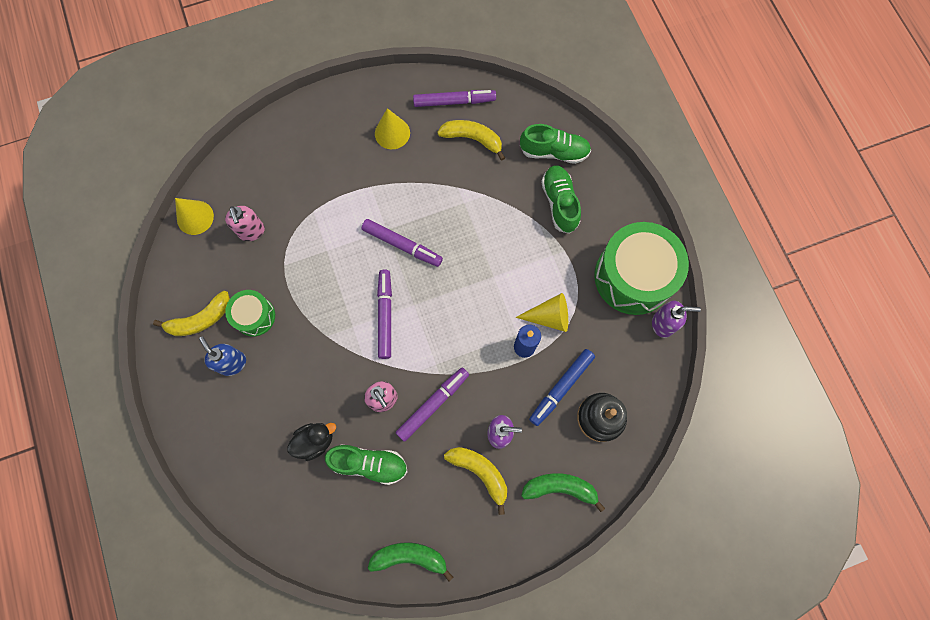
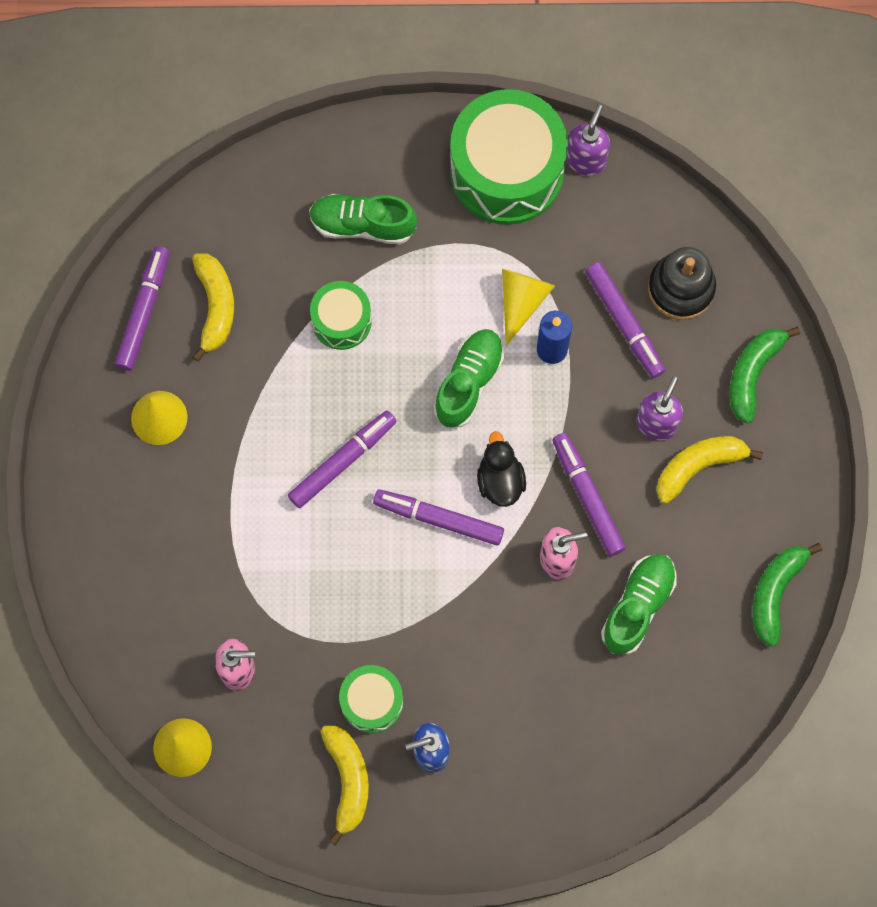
camera: 70 degrees left, 0 degrees up
black duck [287,423,336,461] -> black duck moved to [477,431,526,507]
yellow banana [437,120,505,161] -> yellow banana turned 135 degrees clockwise [192,253,234,362]
green shoe [520,124,591,164] -> green shoe moved to [434,329,504,428]
blue marker [529,349,595,426] -> purple marker [585,262,665,378]
none -> green drum [310,281,372,350]

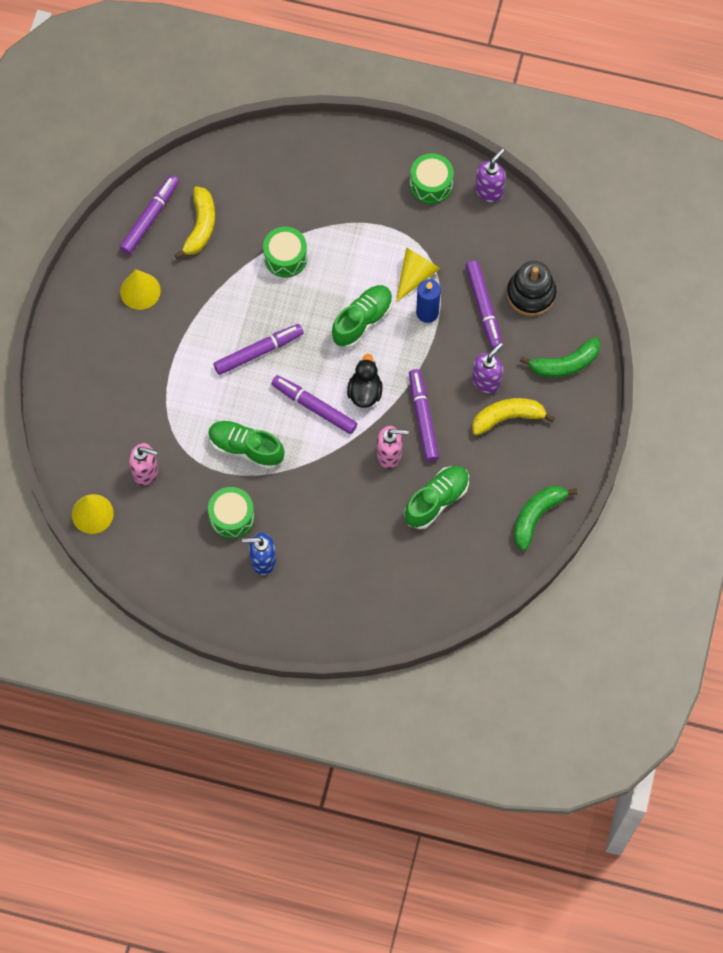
camera: 15 degrees right, 5 degrees down
green shoe [309,194,417,244] -> green shoe moved to [208,420,284,469]
yellow banana [320,726,369,846] -> none
green drum [450,89,568,225] -> green drum [410,153,454,204], size x0.51
green banana [729,327,800,424] -> green banana turned 150 degrees counterclockwise [520,337,600,377]

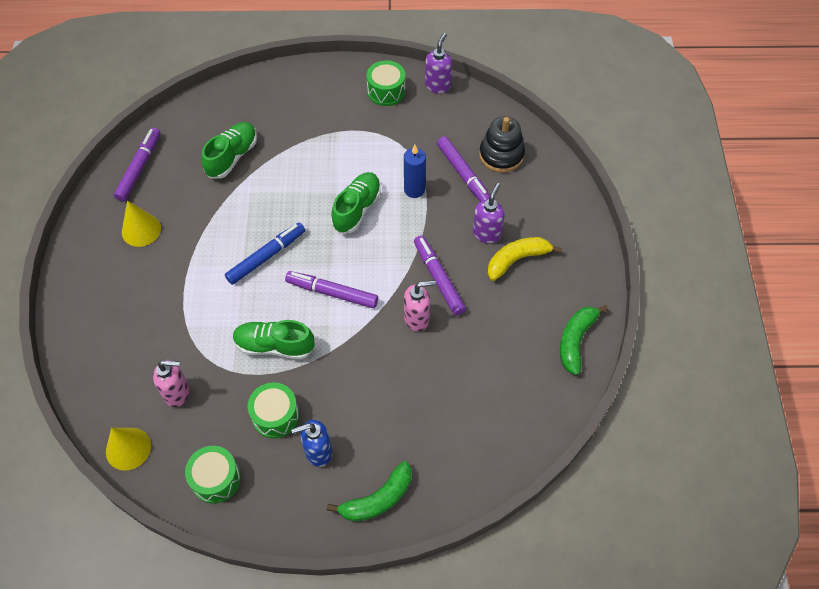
camera: 15 degrees left, 10 degrees down
yellow banana [175,186,215,259] -> none
purple marker [214,324,304,375] -> blue marker [225,222,305,285]
green drum [263,227,307,278] -> green drum moved to [185,446,241,503]
black duck [347,354,383,408] -> none
yellow cone [396,247,441,302] -> none
green shoe [404,466,469,529] -> green shoe moved to [201,122,257,179]
green banana [520,337,600,377] -> green banana moved to [327,461,412,522]

